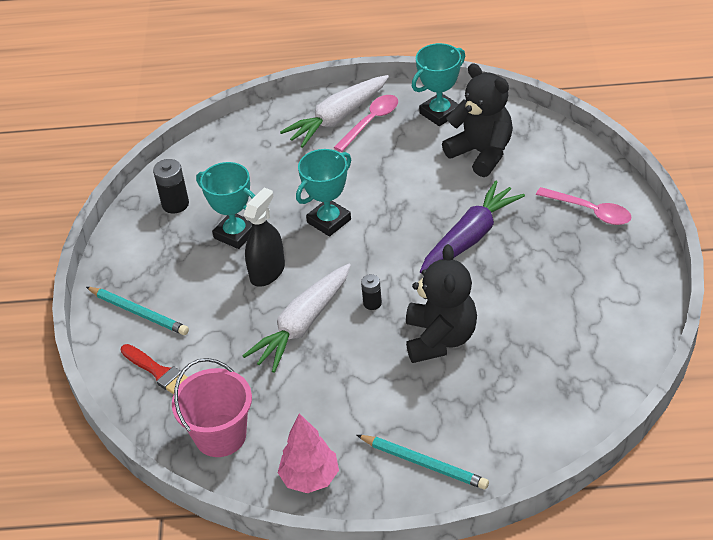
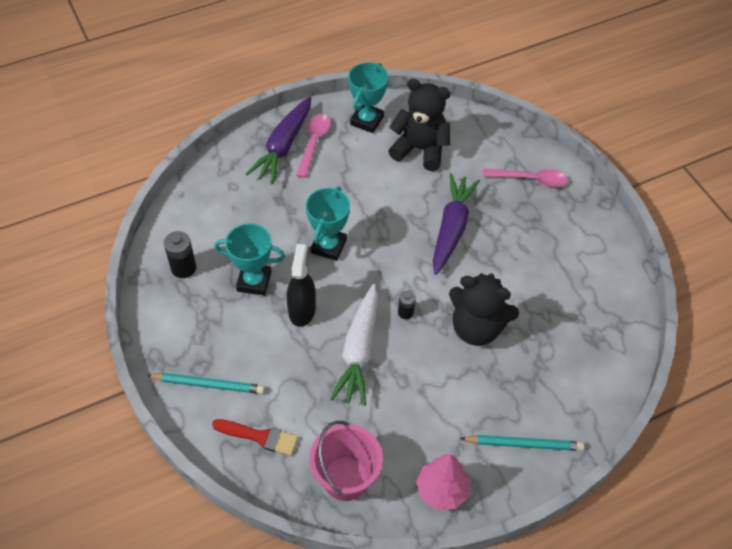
camera: 30 degrees left, 10 degrees up
white carrot [280,75,389,148] -> purple carrot [246,97,311,184]
black teddy bear [406,244,477,363] -> black teddy bear turned 135 degrees clockwise [449,273,519,346]

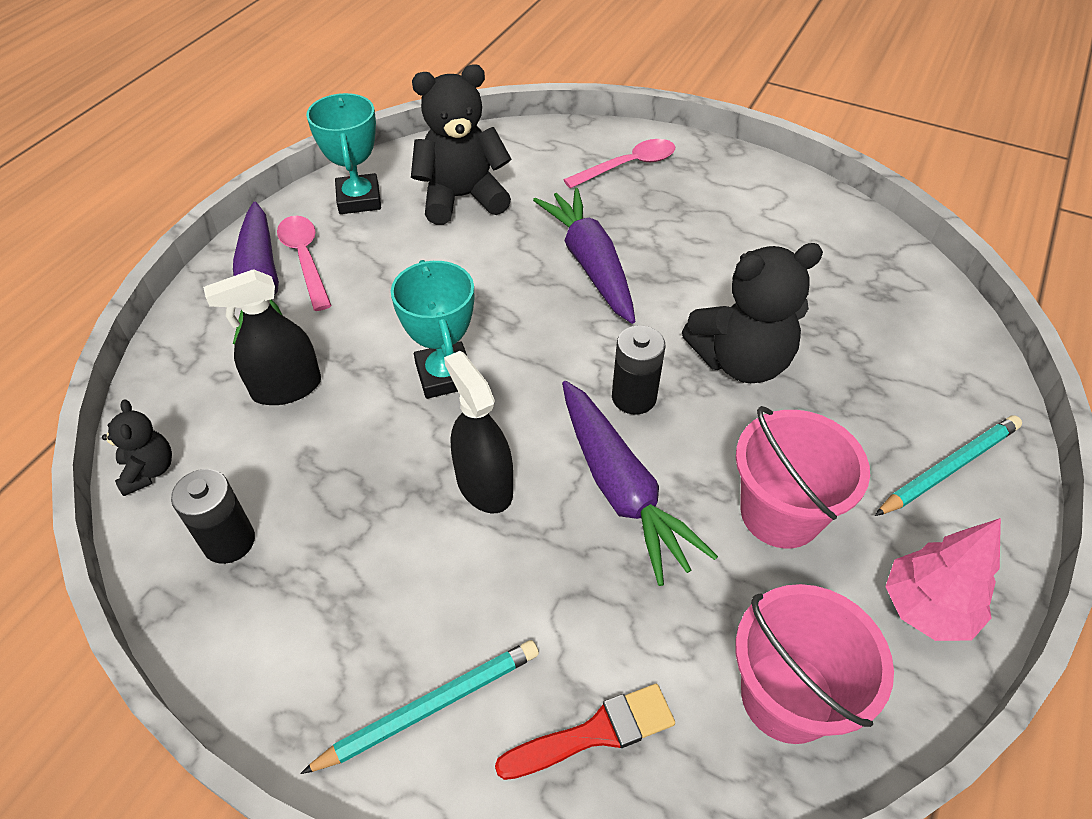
camera: 35 degrees left, 5 degrees down
turquoise trophy [214,223,285,296] -> none
white carrot [330,284,378,406] -> purple carrot [562,381,718,586]
black battery [398,290,416,319] -> black battery [612,325,665,415], size x1.62
none -> black teddy bear [102,399,172,496]
none -> black spray bottle [203,269,321,405]
none -> pink bucket [736,406,870,548]

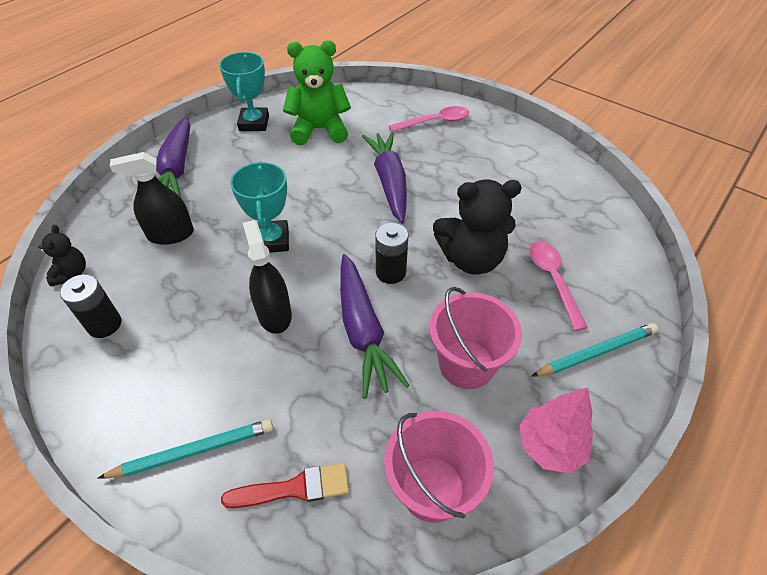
camera: 10 degrees right, 0 degrees up
pink spoon [277,215,332,311] -> pink spoon moved to [529,241,588,331]
black teddy bear [411,65,511,225] -> green teddy bear [283,40,351,145]

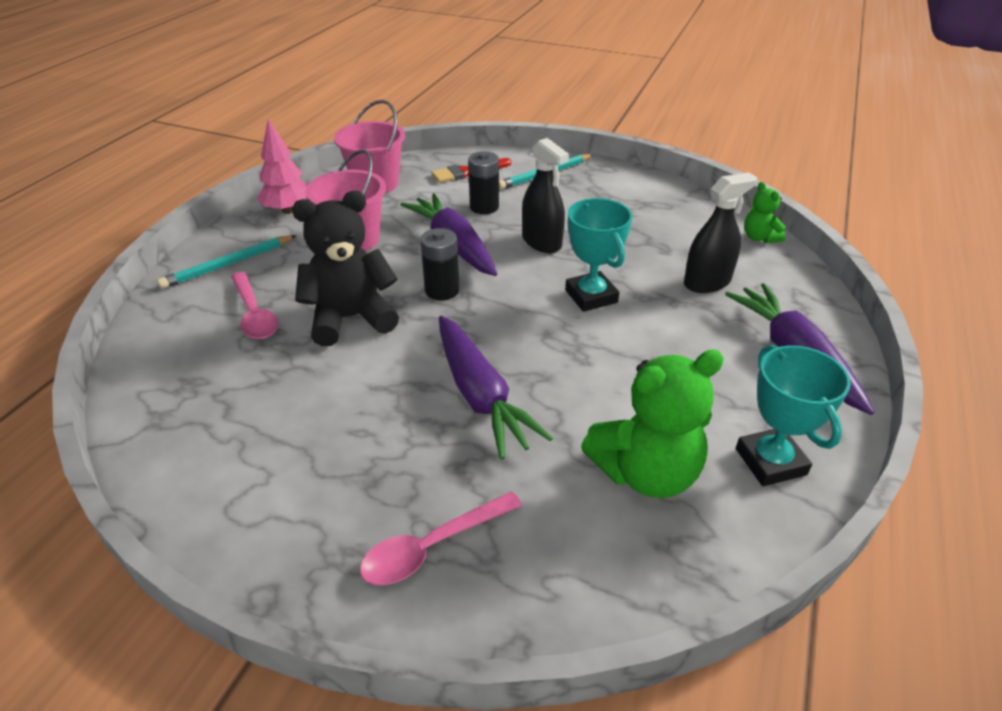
camera: 165 degrees right, 10 degrees down
black teddy bear [38,225,86,286] -> green teddy bear [744,182,786,243]
black battery [60,274,121,338] -> black battery moved to [468,151,499,214]

